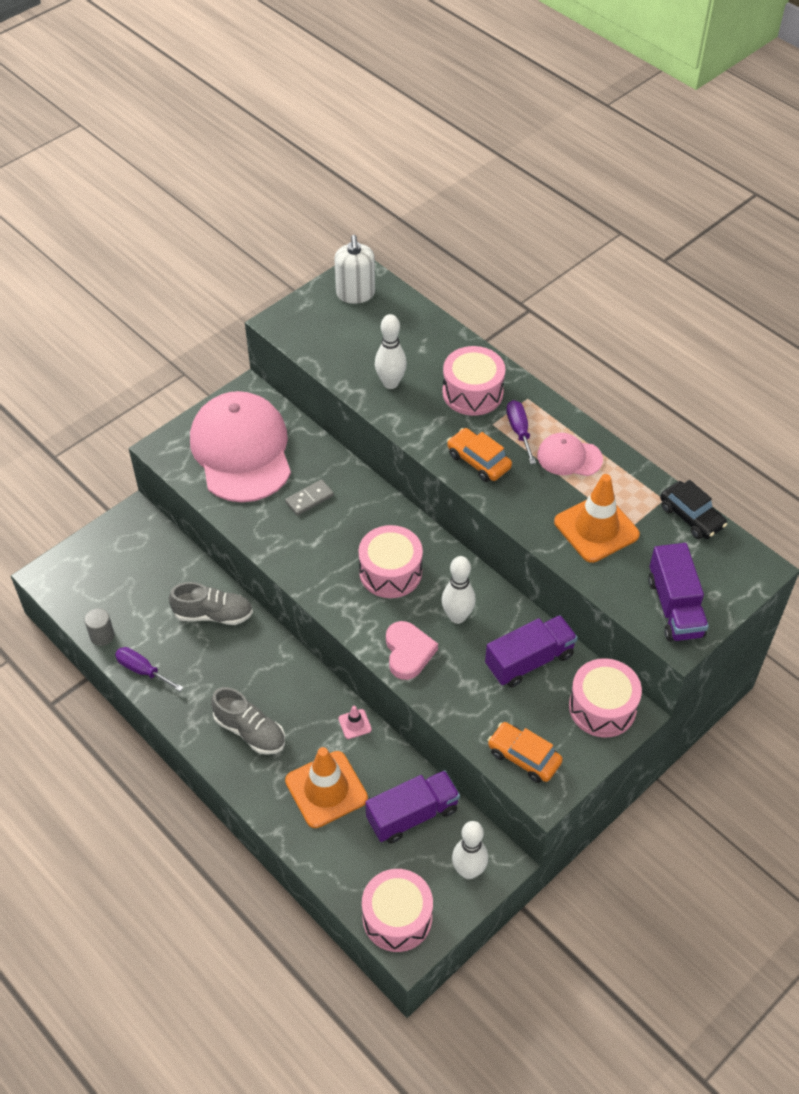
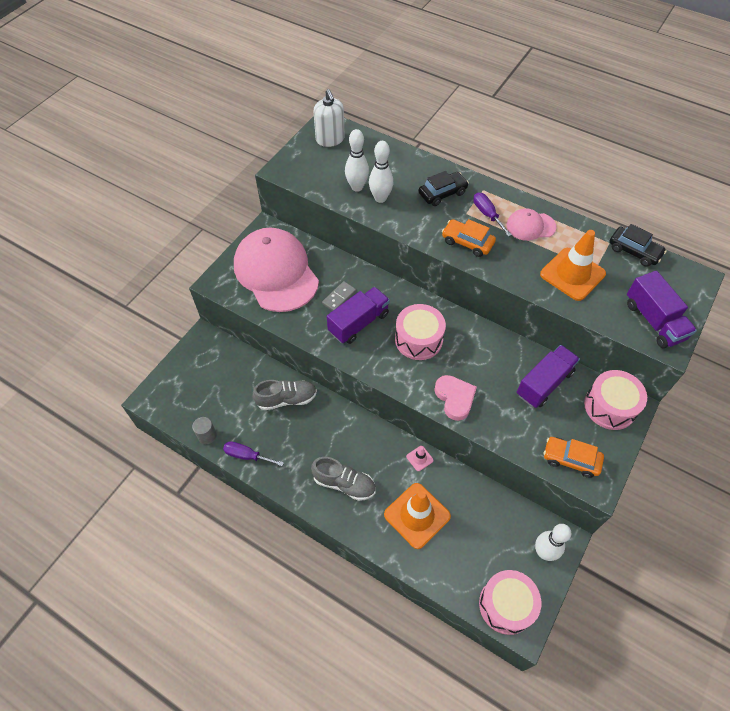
camera: 15 degrees left, 5 degrees up
purple truck [365,770,460,844] -> purple truck moved to [327,287,390,344]
white bowling pin [441,556,476,624] -> white bowling pin moved to [345,129,369,192]
pink drum [442,346,505,416] -> black car [419,171,469,206]

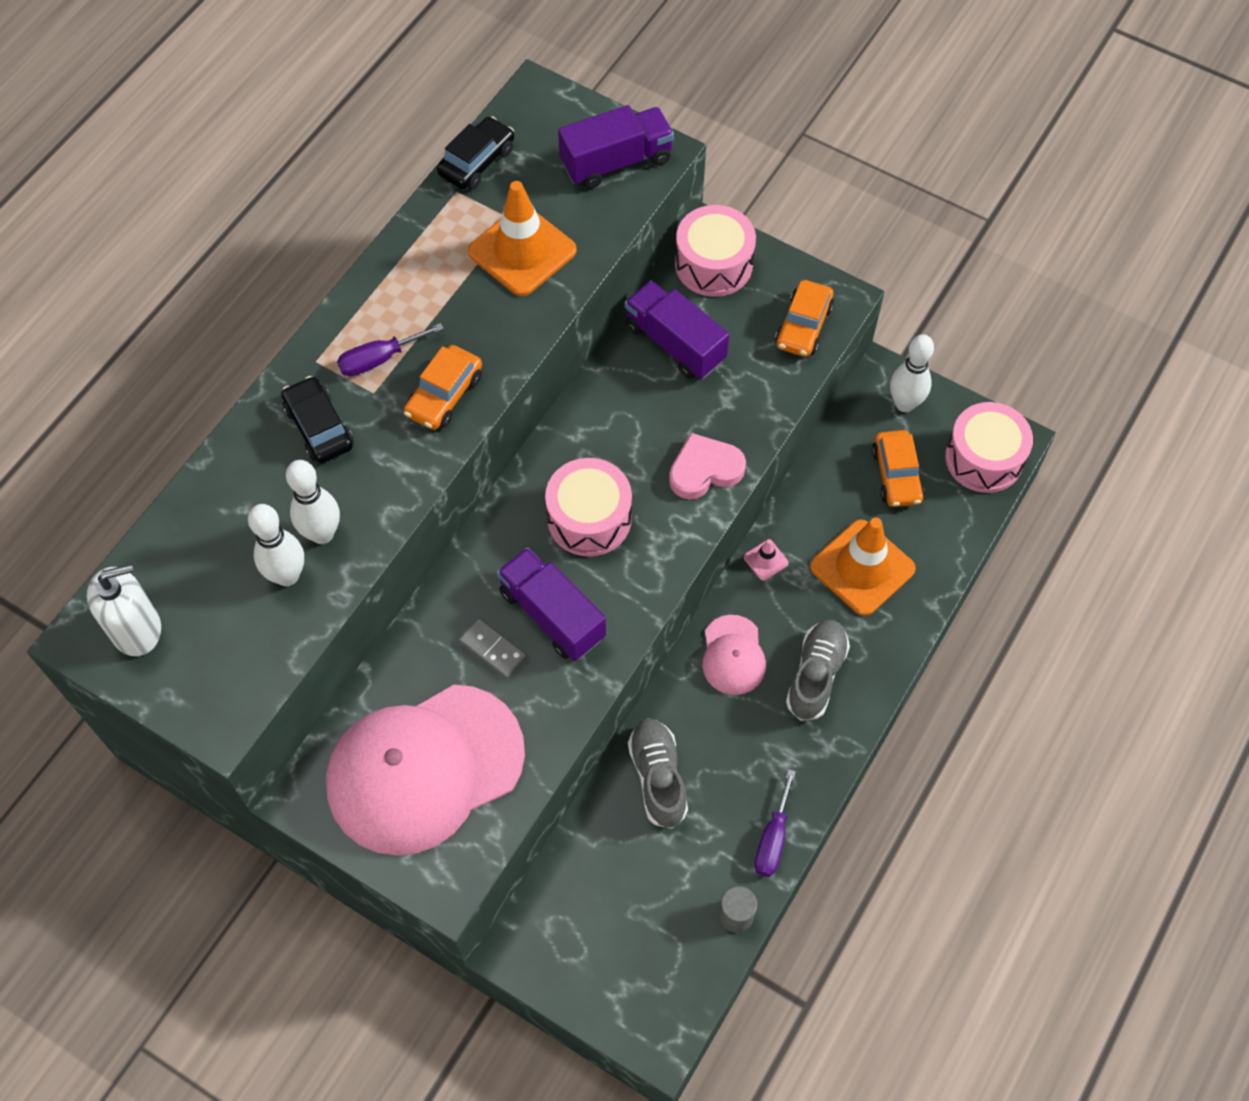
camera: 90 degrees left, 5 degrees up
pink cap [507,208,556,241] -> pink cap moved to [702,615,766,695]
none -> orange car [872,430,924,507]

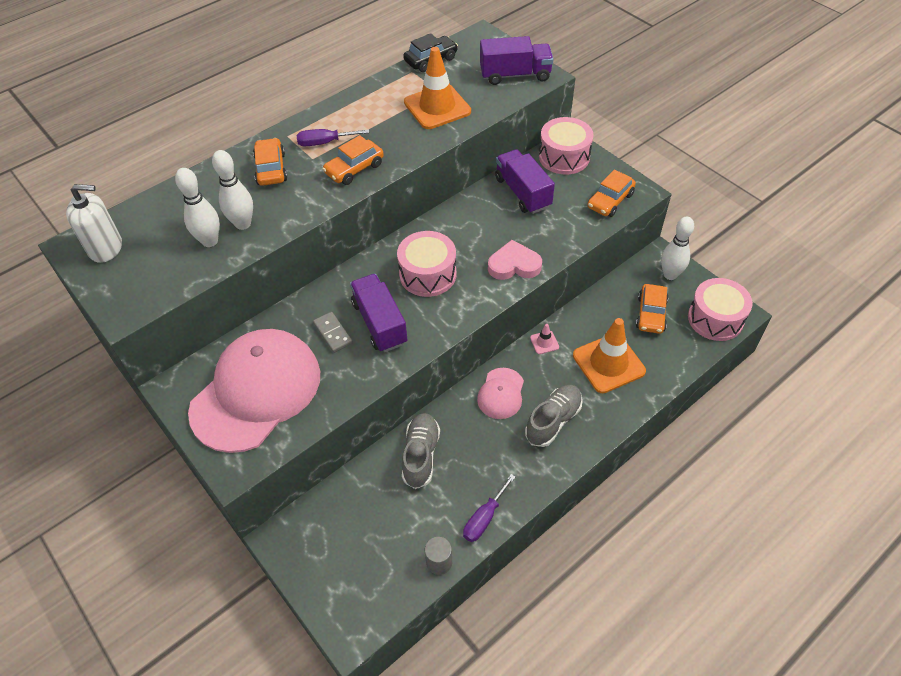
camera: 20 degrees right, 10 degrees down
black car [282,376,354,463] -> orange car [253,138,287,186]
pink cap [326,685,525,856] -> pink cap turned 135 degrees clockwise [188,329,320,453]

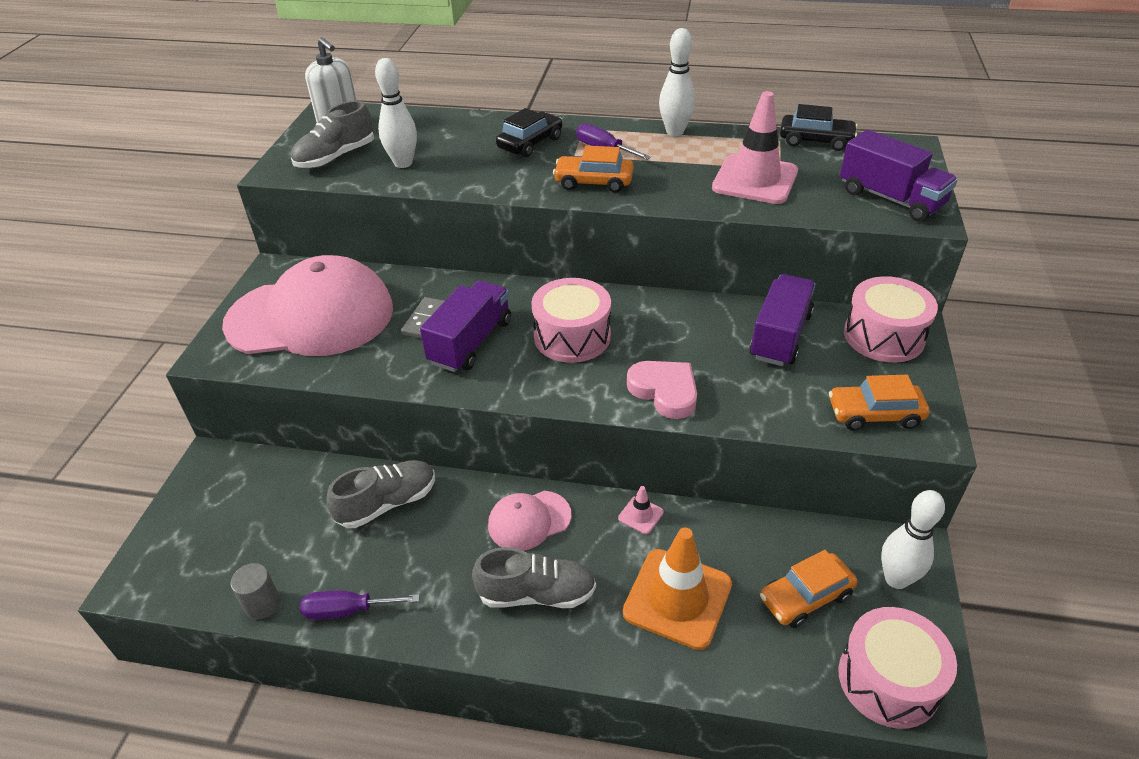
camera: 50 degrees right, 10 degrees down
white bowling pin [212,150,253,230] -> white bowling pin moved to [659,28,695,136]
orange car [253,138,287,186] -> black car [496,108,562,157]
orange traffic cone [404,47,471,129] -> pink traffic cone [712,91,798,204]
none -> grey shoe [291,101,374,168]

